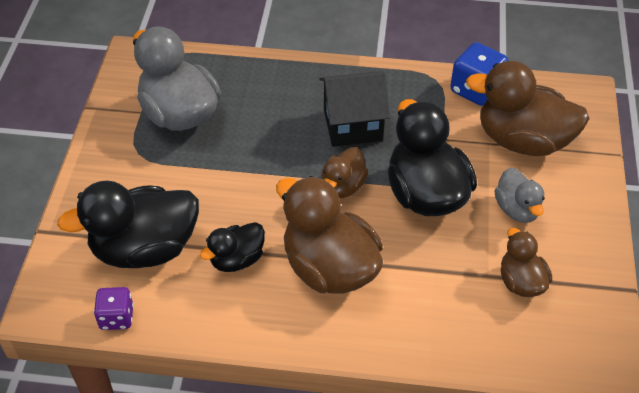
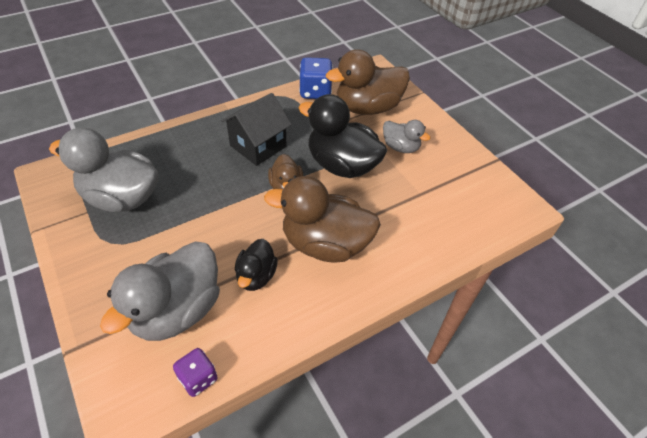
camera: 40 degrees left, 0 degrees up
black duck [57,181,199,268] -> grey duck [100,241,220,341]
brown duck [501,228,552,297] -> none

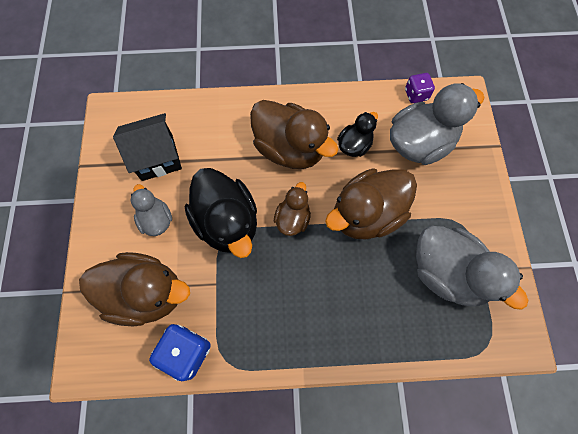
camera: 150 degrees left, 20 degrees up
black house [221,93,292,166] -> black house moved to [113,113,182,181]
none -> brown duck [325,168,417,239]

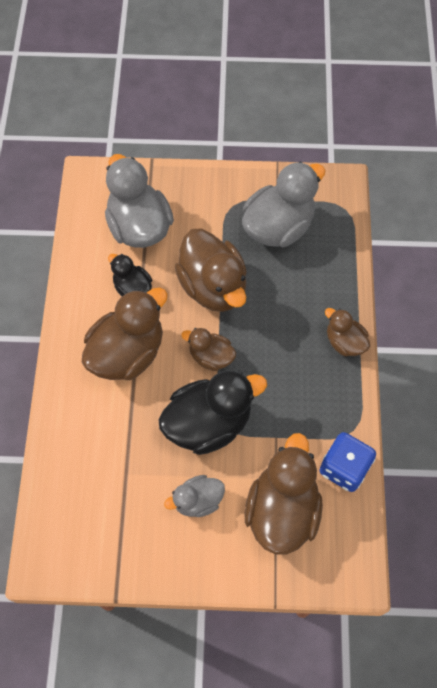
camera: 85 degrees left, 5 degrees down
black house [113,113,182,181] -> none
purple dice [405,73,435,103] -> none
none -> brown duck [325,308,370,356]

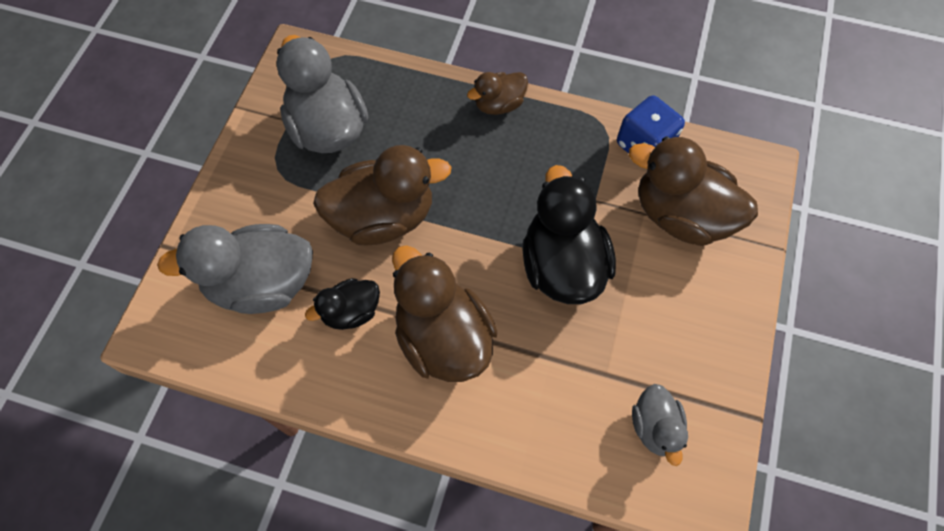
camera: 75 degrees left, 0 degrees up
grey duck [164,475,225,517] -> grey duck moved to [632,384,688,466]
brown duck [181,328,236,371] -> none

